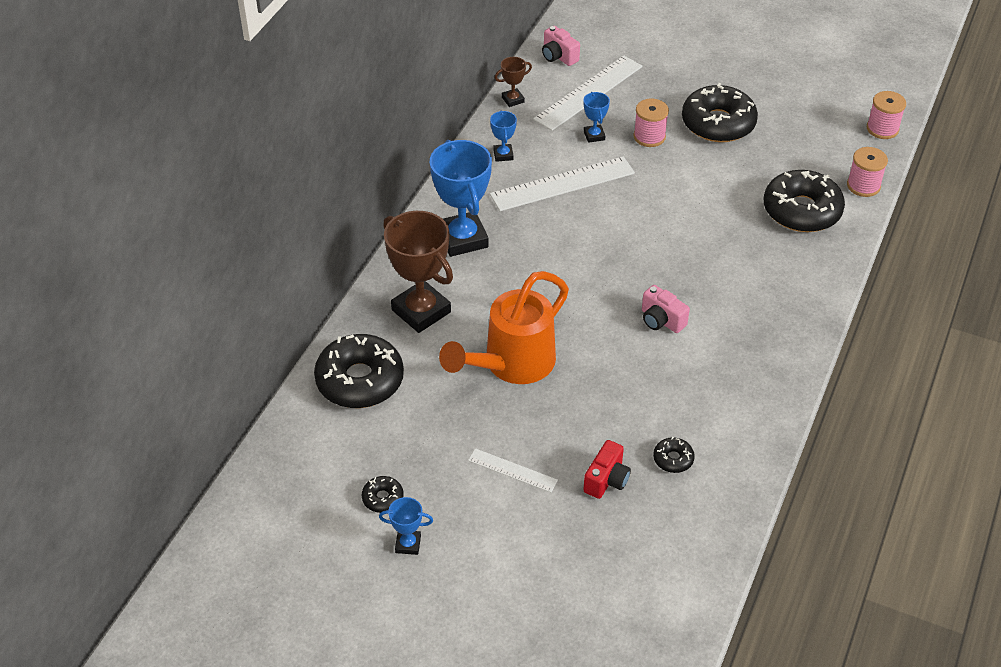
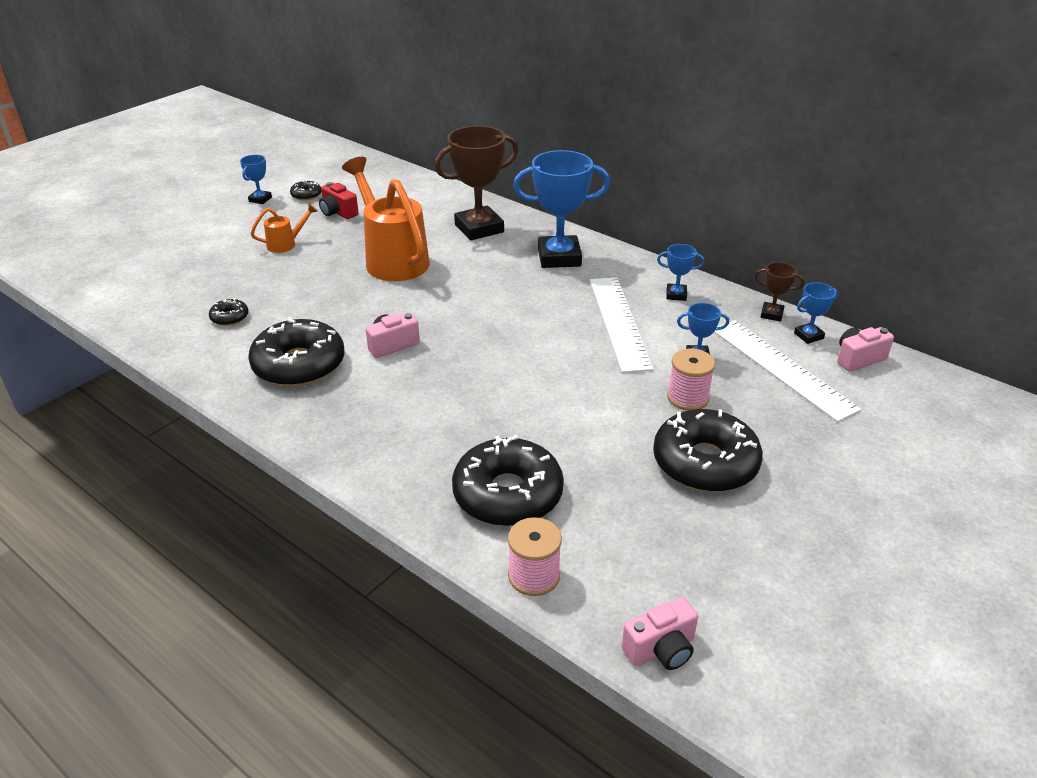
camera: 105 degrees right, 10 degrees down
black donut [314,334,404,408] -> black donut moved to [248,317,344,387]
white ruler [468,448,558,493] -> orange watering can [250,204,318,253]
brown trophy [495,57,532,107] -> brown trophy turned 60 degrees counterclockwise [755,262,804,322]
red camera [583,440,631,499] -> red camera moved to [319,182,359,219]
pink spool [867,91,906,139] -> pink camera [622,597,698,670]
none -> blue trophy [794,282,838,344]

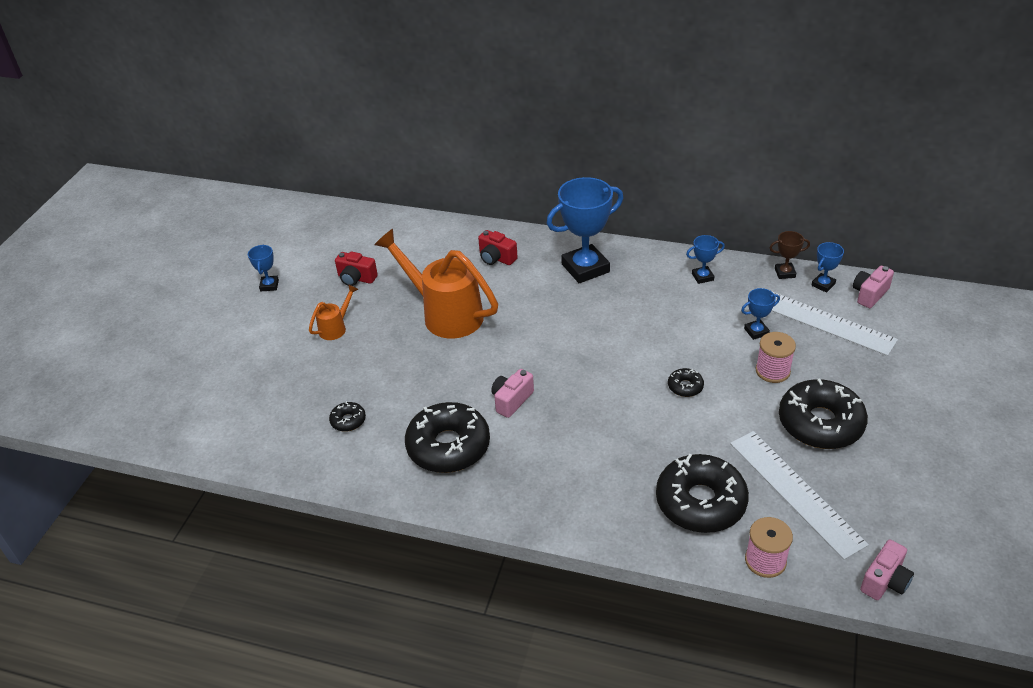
camera: 20 degrees left, 5 degrees up
black donut [290,181,322,200] -> black donut moved to [668,368,704,397]
brown trophy [434,126,519,240] -> red camera [478,230,518,265]
white ruler [590,277,653,373] -> white ruler moved to [730,431,869,560]

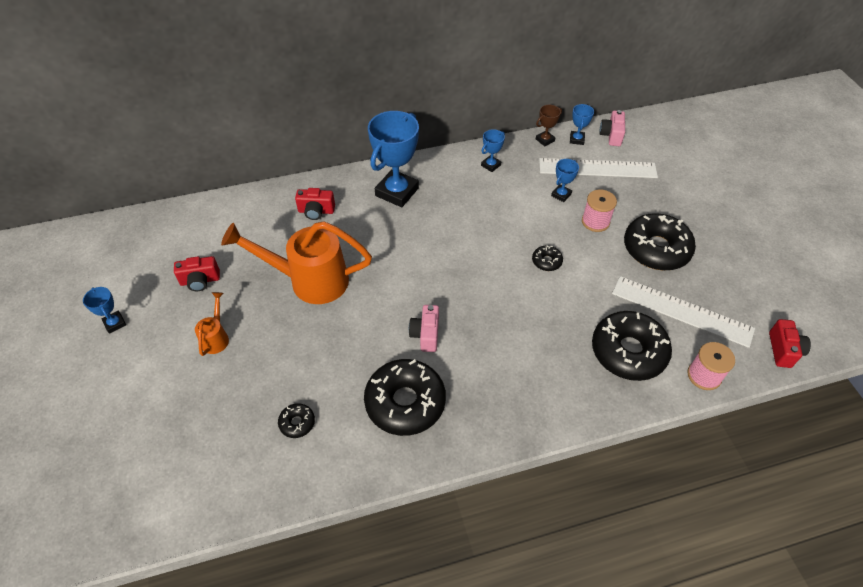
camera: 35 degrees left, 10 degrees up
pink camera [860,540,914,600] -> red camera [769,319,811,368]

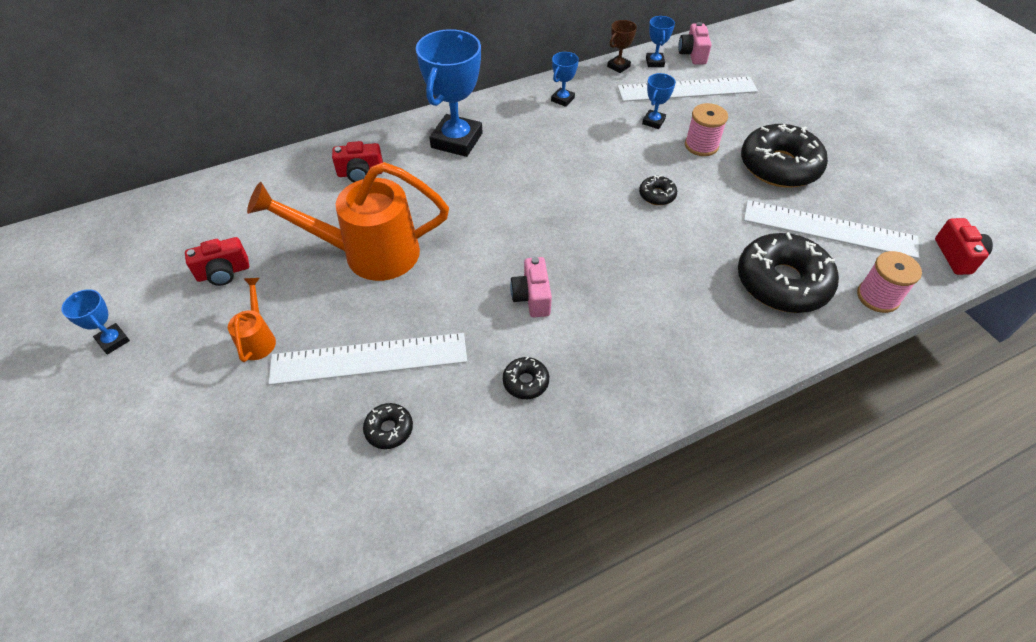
camera: 10 degrees left, 0 degrees up
black donut [364,359,446,436] -> black donut [503,357,549,399], size x0.44
none -> white ruler [268,333,467,385]

